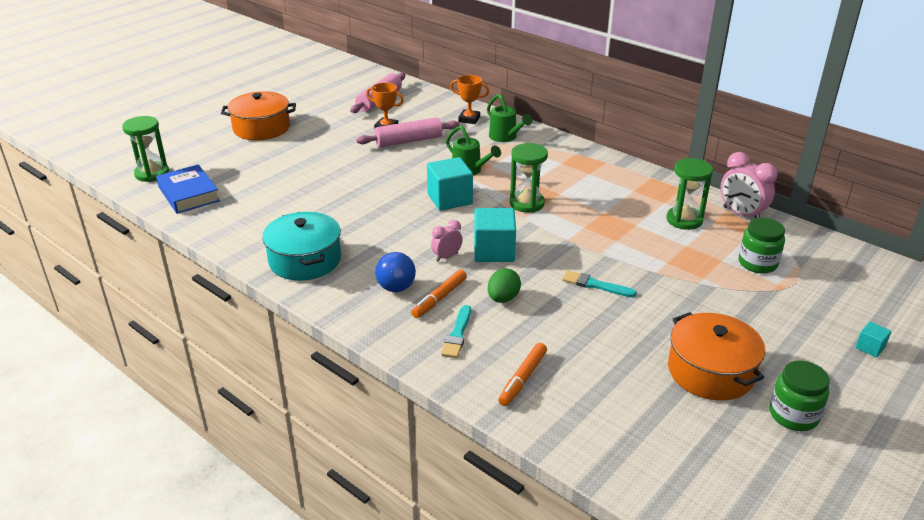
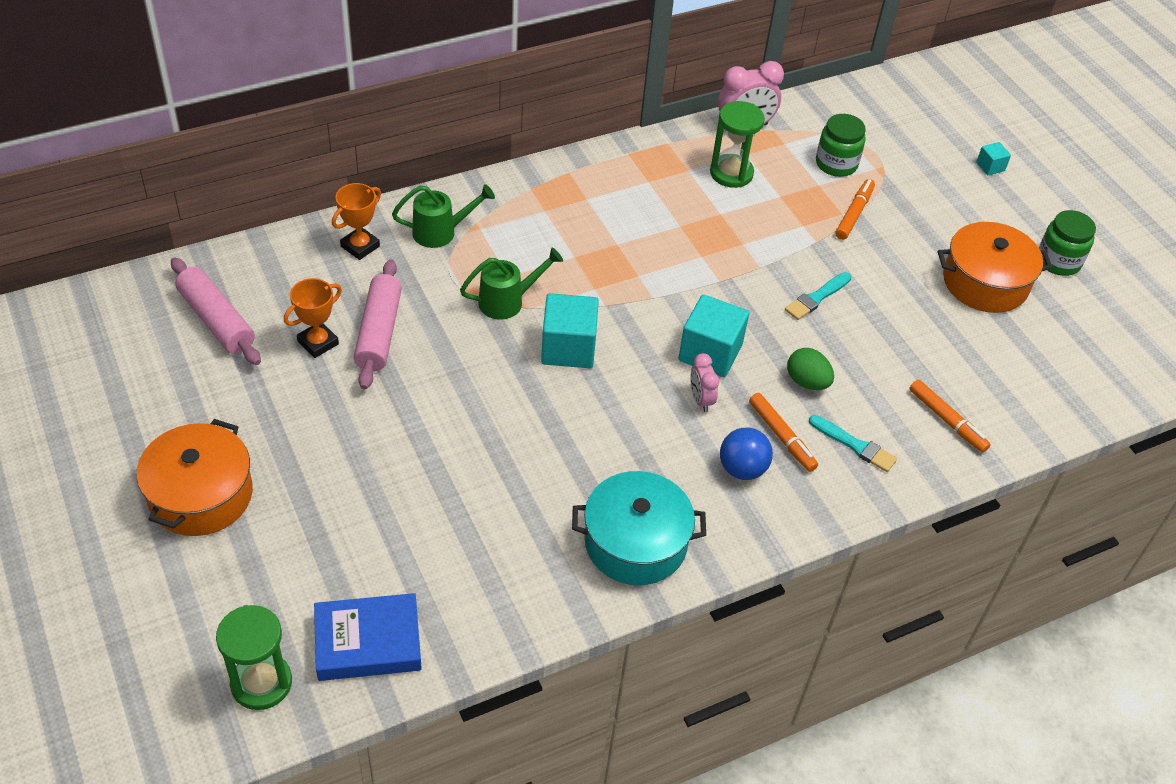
camera: 70 degrees left, 15 degrees up
green hourglass [510,143,548,213] -> none
none -> orange marker [835,179,875,240]

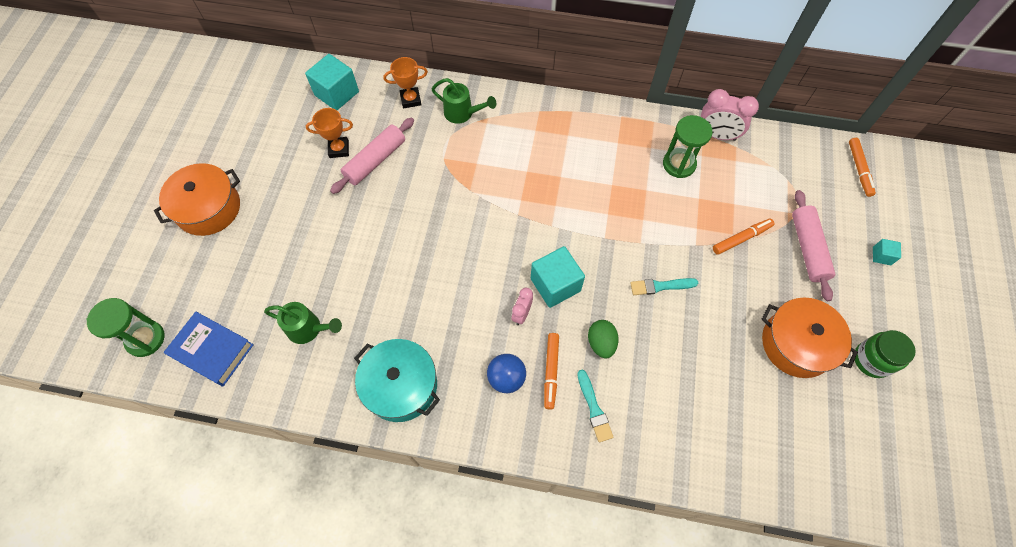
camera: 40 degrees right, 15 degrees up
pink rolling pin [171,257,261,365] -> pink rolling pin moved to [792,190,835,301]
green watering can [460,248,563,320] -> green watering can moved to [264,302,342,344]
turquoise cube [541,293,599,368] -> turquoise cube moved to [305,54,359,110]
green jar [816,114,866,177] -> none
orange marker [909,380,991,453] -> orange marker moved to [849,138,876,197]

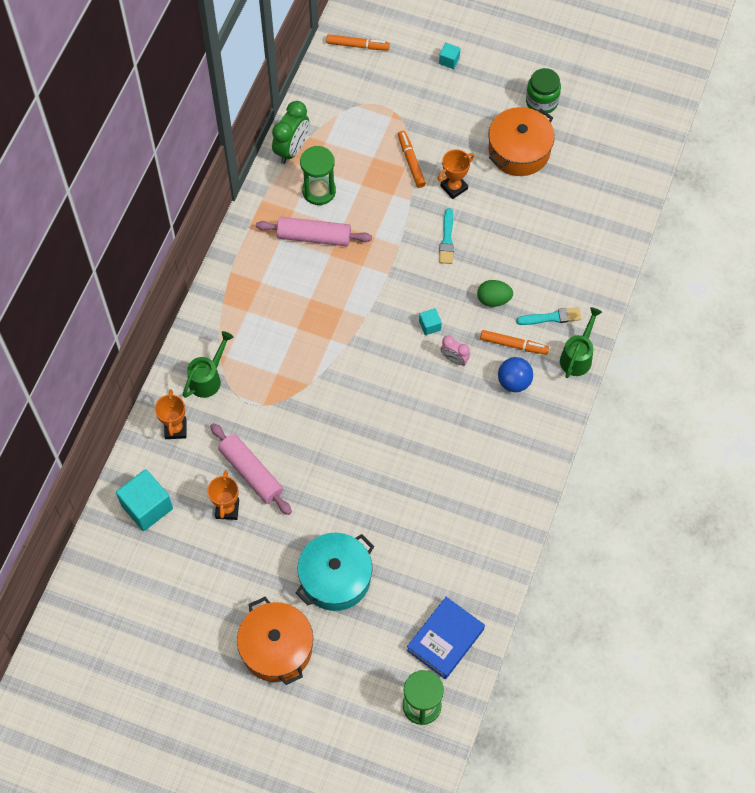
camera: 80 degrees left, 0 degrees up
green watering can [264,302,342,344] -> green watering can moved to [560,307,602,378]
turquoise pot [354,339,440,422] -> turquoise pot moved to [296,533,374,611]
turquoise cube [531,246,585,308] -> turquoise cube [419,308,442,335], size x0.48
pink clock [701,89,759,141] -> green clock [272,101,309,164]
pink rolling pin [792,190,835,301] -> pink rolling pin moved to [256,217,372,246]
none -> orange trophy [437,149,474,199]

